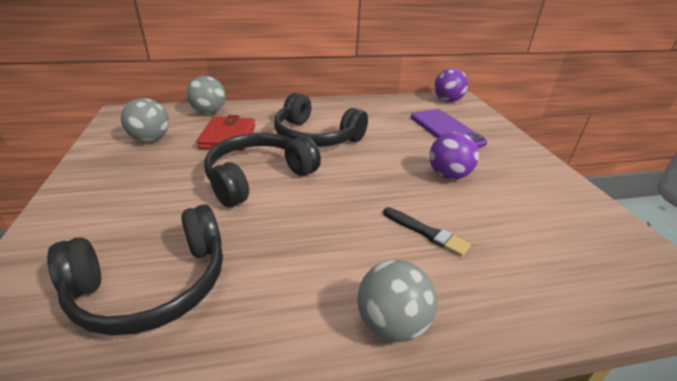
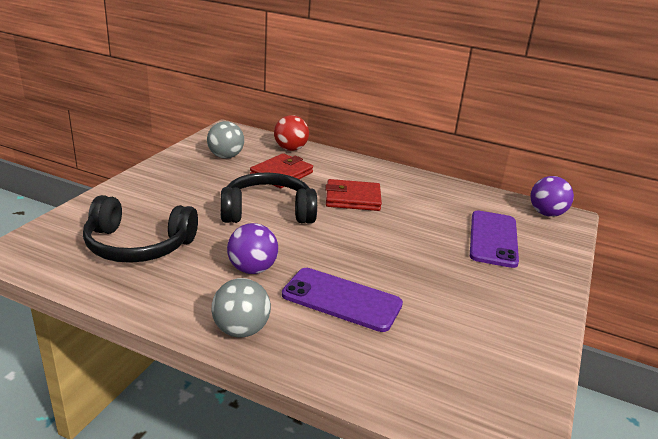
camera: 35 degrees right, 5 degrees down
grey ball [186,76,226,114] -> red ball [274,115,309,151]
black headphones [274,93,368,147] -> red wallet [325,179,382,211]
black brush [383,207,471,257] -> purple phone [282,268,403,332]
purple ball [429,132,479,179] -> purple ball moved to [227,223,278,274]

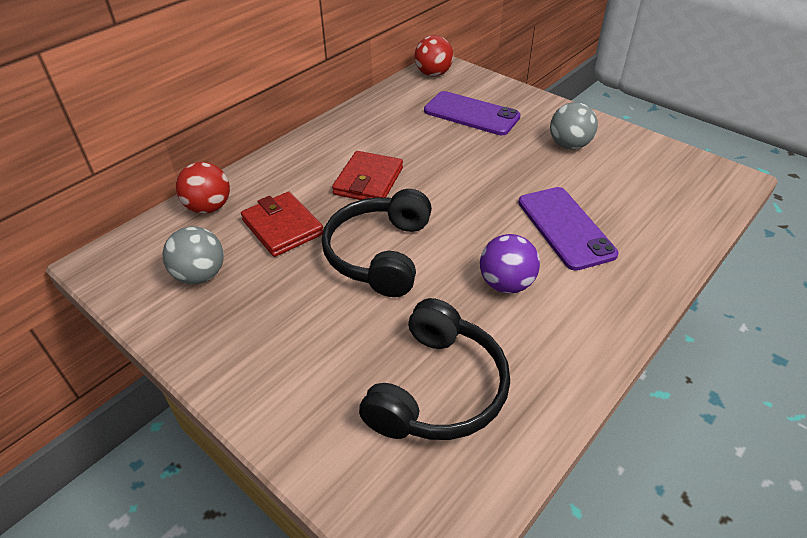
camera: 70 degrees left, 15 degrees up
grey ball [212,278,271,338] -> grey ball moved to [550,102,598,149]
purple phone [282,268,403,332] -> purple phone turned 60 degrees counterclockwise [518,187,618,271]
purple ball [530,176,574,217] -> red ball [414,35,453,76]

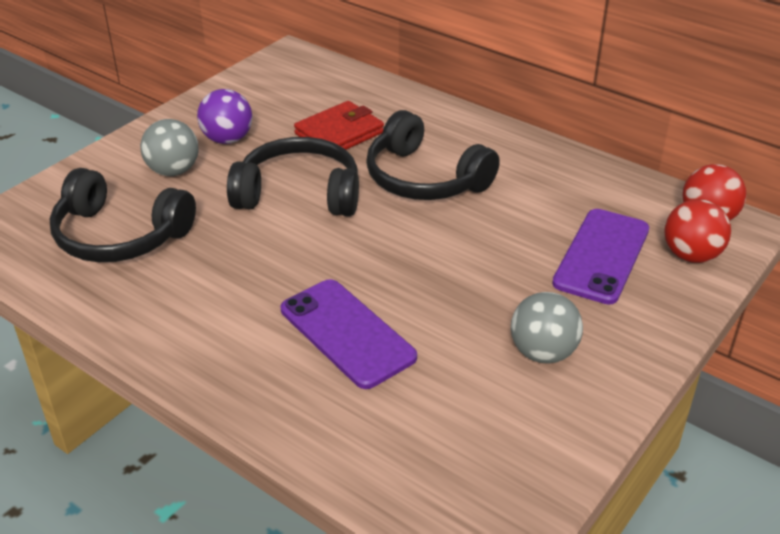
camera: 85 degrees right, 5 degrees down
grey ball [162,226,224,284] -> grey ball moved to [140,119,199,176]
red ball [176,162,230,214] -> red ball moved to [664,199,731,263]
red wallet [332,151,403,200] -> black headphones [366,110,500,200]
purple ball [480,234,540,293] -> purple ball moved to [197,89,252,144]
purple phone [518,187,618,271] -> purple phone turned 75 degrees clockwise [281,279,417,389]

